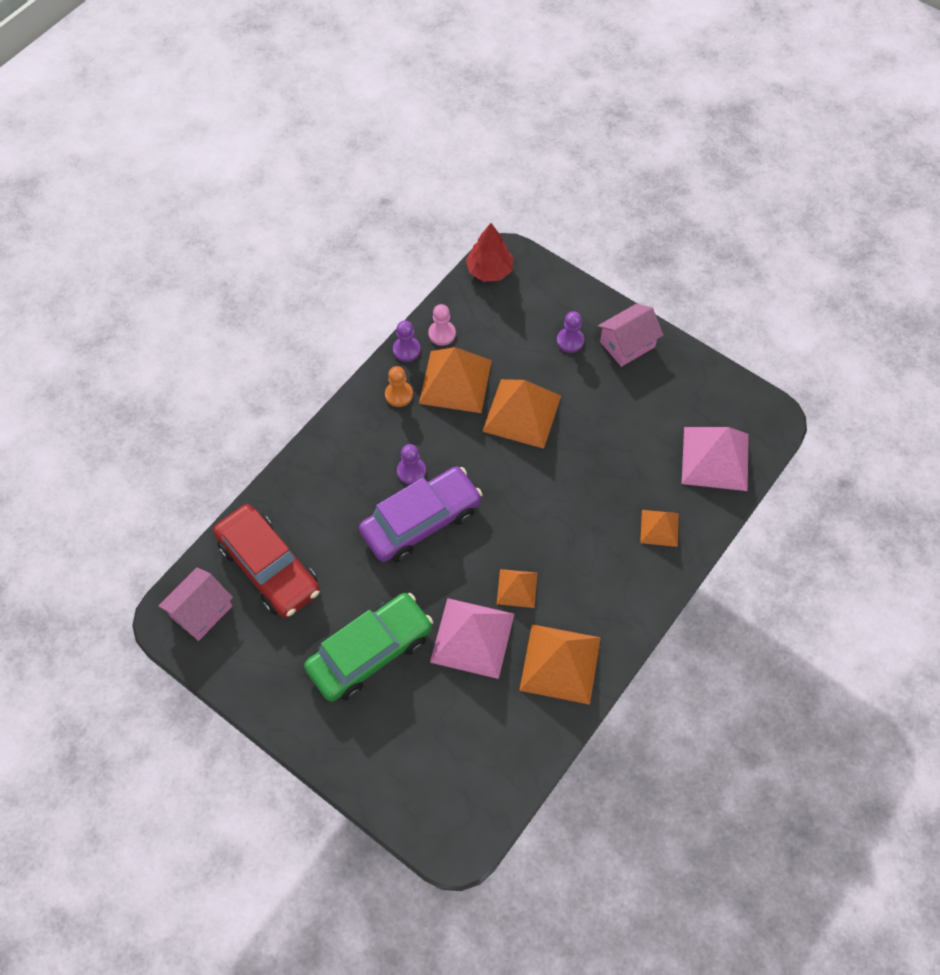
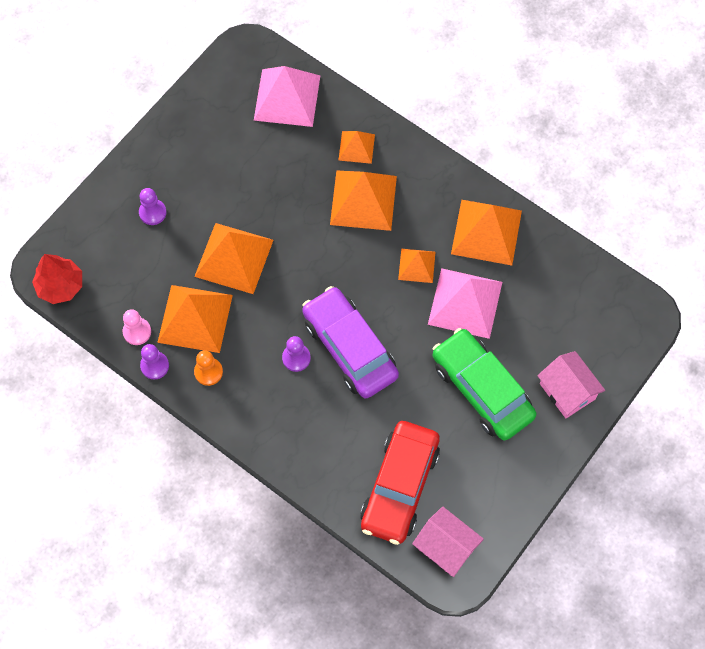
camera: 90 degrees left, 5 degrees up
red car [213,504,320,618] -> red car turned 150 degrees clockwise [360,421,440,545]
pink house [598,304,663,367] -> pink house moved to [537,351,605,418]
none -> orange pyramid [330,170,397,231]

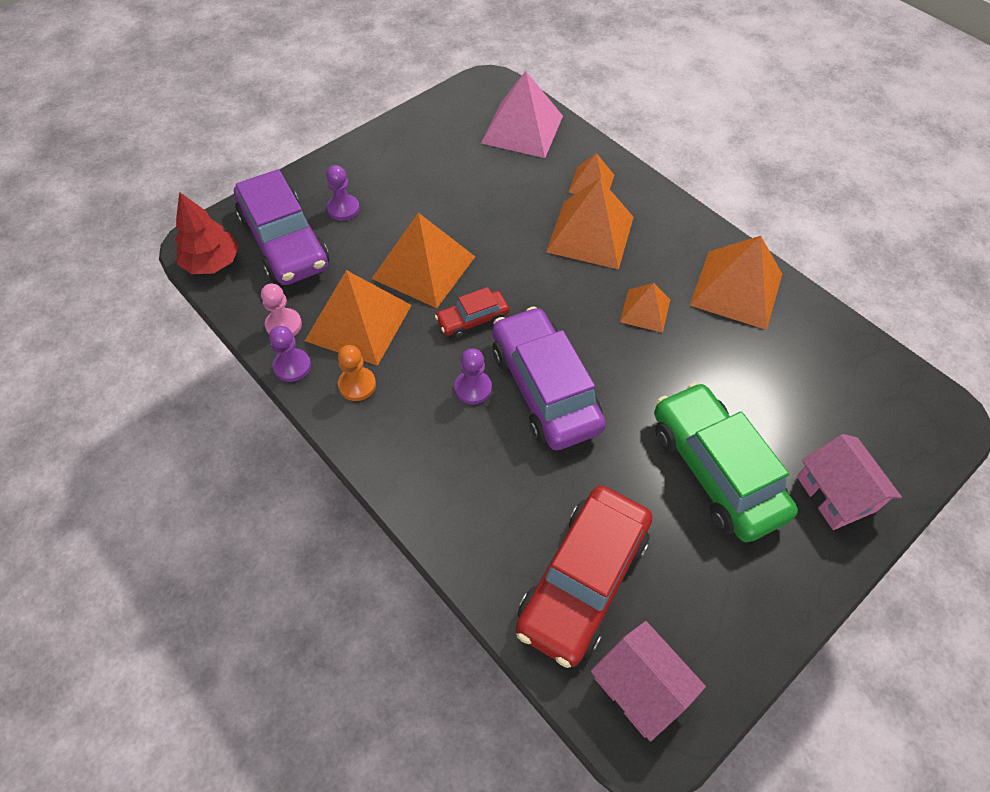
camera: 10 degrees right, 10 degrees down
pink pyramid [428,268,502,339] -> none
none -> purple car [234,169,329,285]
none -> red car [435,287,509,338]

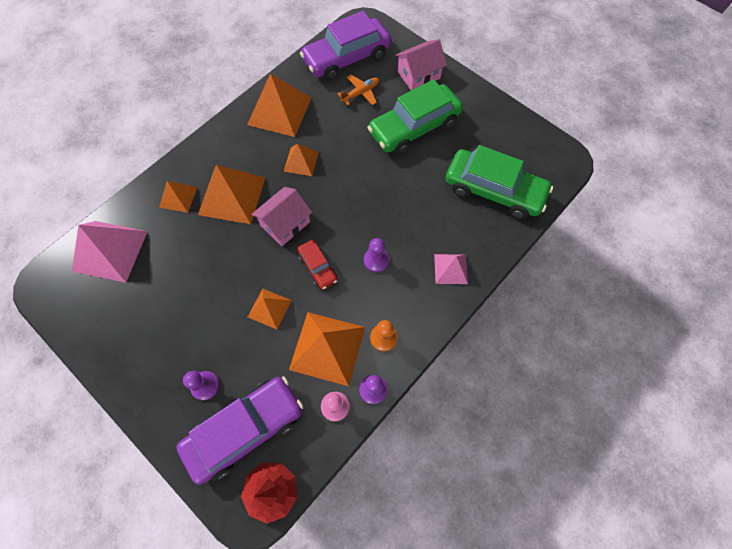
camera: 95 degrees left, 10 degrees up
orange pyramid [371,213,475,308] -> orange pyramid [248,289,292,329], size x0.55
purple car [492,306,606,450] -> purple car moved to [300,11,391,81]
red car [516,485,652,668] -> green car [446,145,553,219]
pink house [591,621,706,742] -> pink house moved to [251,187,312,246]
none -> orange plane [338,74,379,105]
none -> pink pyramid [434,254,468,284]

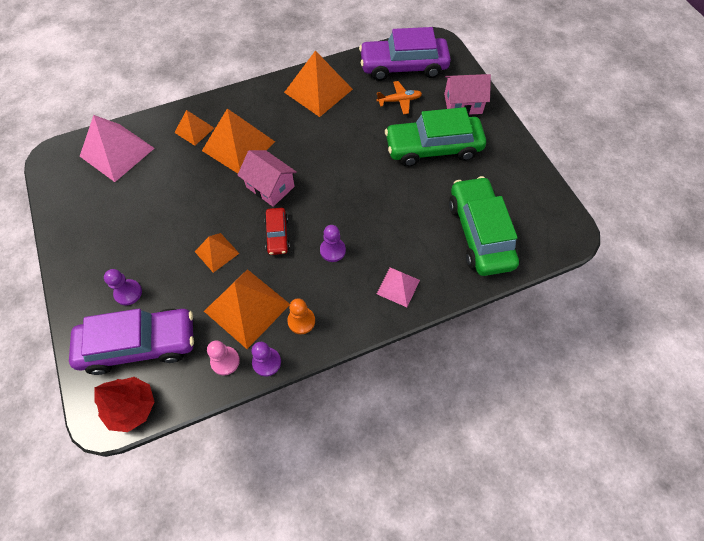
camera: 25 degrees right, 5 degrees down
pink house [251,187,312,246] -> pink house turned 60 degrees clockwise [238,150,297,207]
orange pyramid [284,144,319,176] -> none
green car [446,145,553,219] -> green car turned 150 degrees counterclockwise [449,176,519,276]

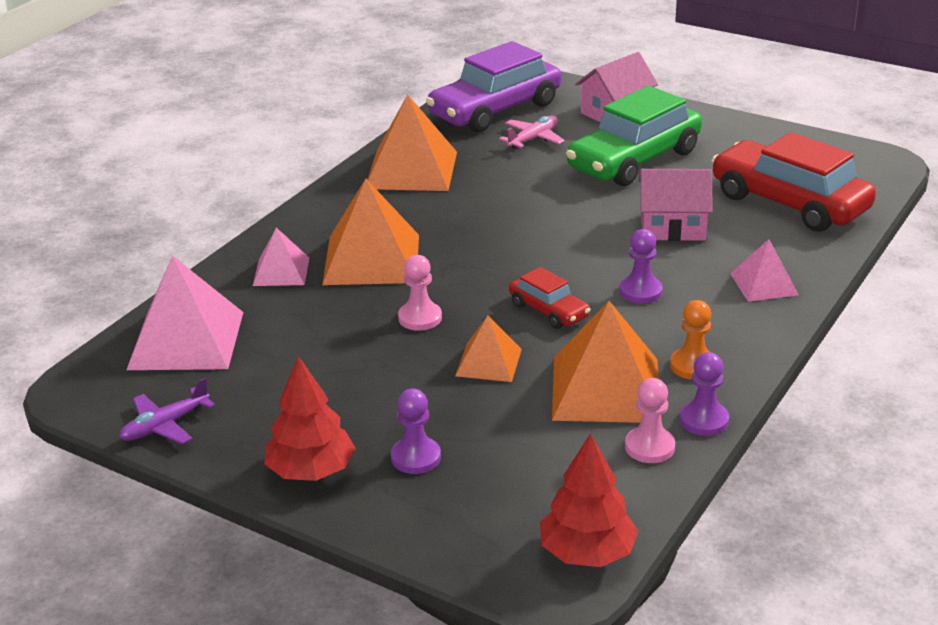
camera: 35 degrees left, 30 degrees down
purple car [69,309,194,375] -> none
orange pyramid [175,110,214,146] -> pink pyramid [253,228,309,286]
pink house [238,150,297,207] -> pink house moved to [638,169,713,241]
orange plane [376,81,422,114] -> pink plane [499,116,565,149]
green car [449,176,519,276] -> red car [711,132,876,232]
none -> purple plane [119,378,215,444]
none -> red tree [264,356,356,481]
none -> pink pawn [398,255,442,331]

